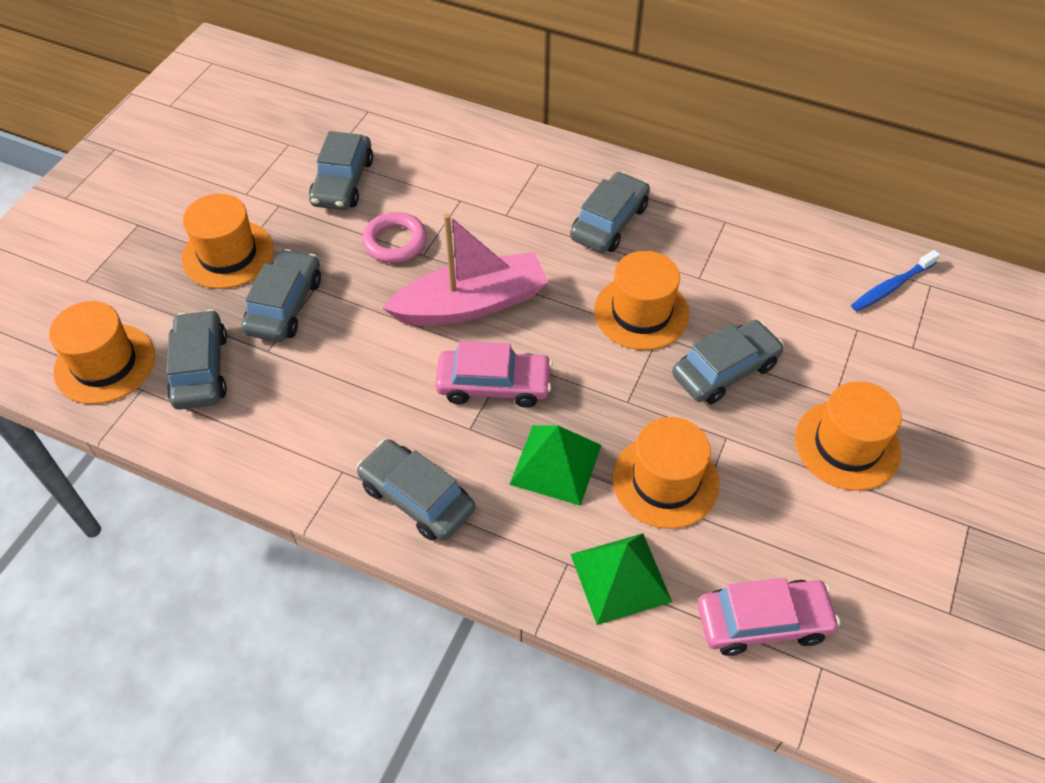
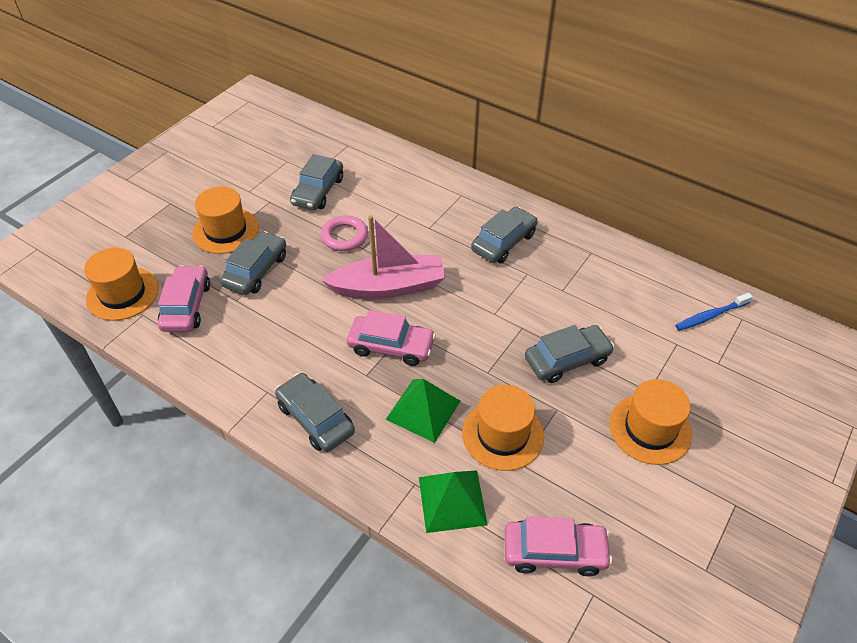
camera: 10 degrees right, 5 degrees down
grey car [167,309,227,410] -> pink car [158,265,210,332]
orange hat [594,251,689,350] -> none

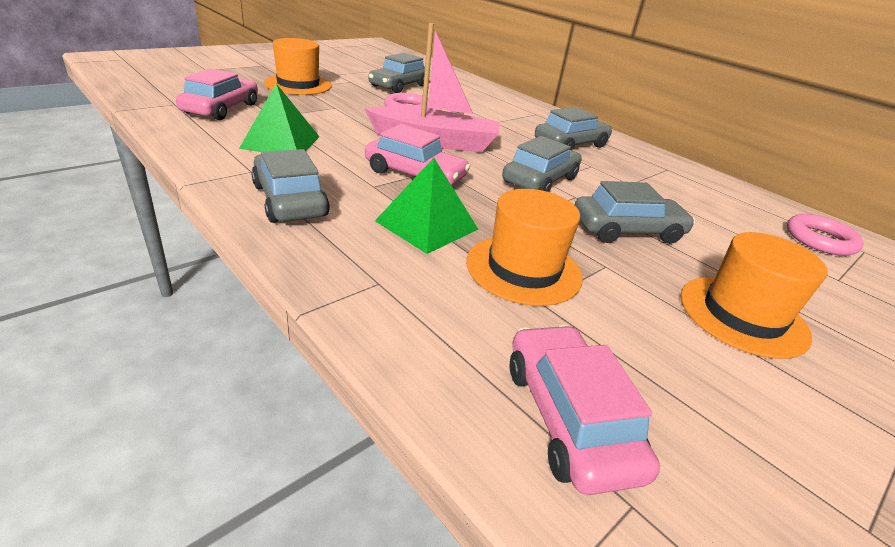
camera: 10 degrees right, 15 degrees down
orange hat [84,248,159,321] -> none
grey car [220,231,286,295] -> grey car moved to [502,136,582,192]
green pyramid [419,470,488,533] -> green pyramid moved to [239,83,319,152]
pink car [504,516,613,576] -> pink car turned 120 degrees counterclockwise [509,325,660,495]
blue toothbrush [675,293,753,331] -> pink ring [787,214,864,256]

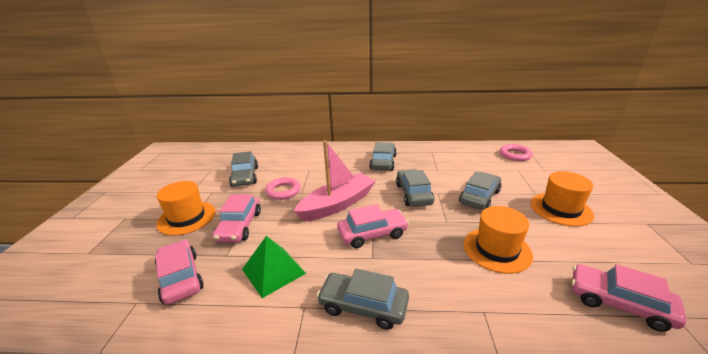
camera: 40 degrees left, 5 degrees down
green pyramid [375,158,479,254] -> none
none -> pink car [213,194,261,242]

